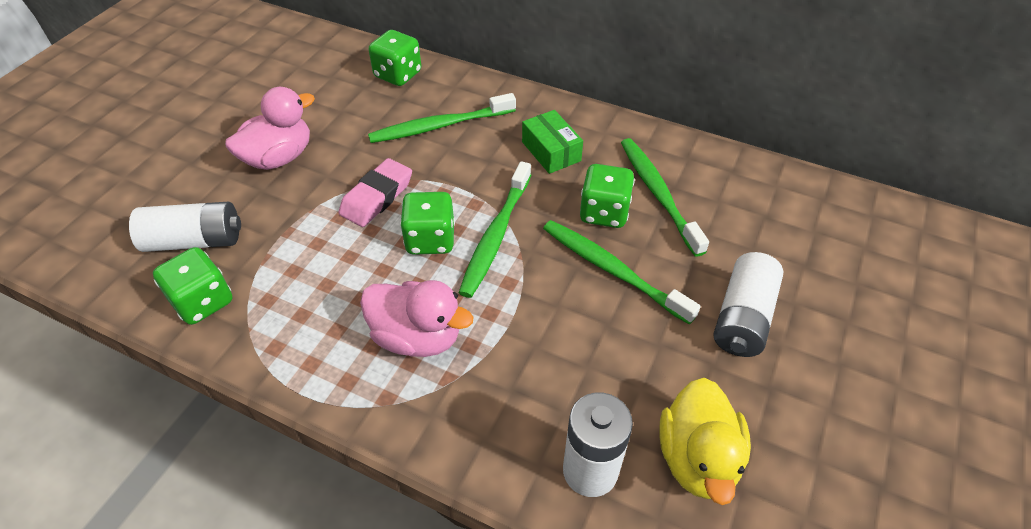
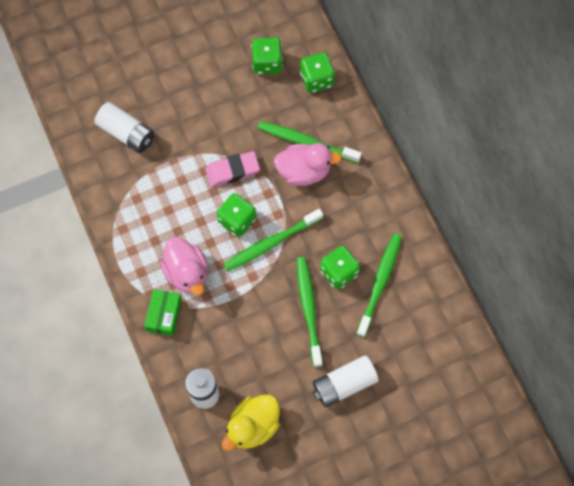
camera: 40 degrees right, 20 degrees up
green dice [153,247,232,325] -> green dice moved to [251,37,283,74]
pink duck [225,87,315,170] -> pink duck moved to [274,143,342,186]
green box [522,110,583,174] -> green box moved to [144,289,182,336]

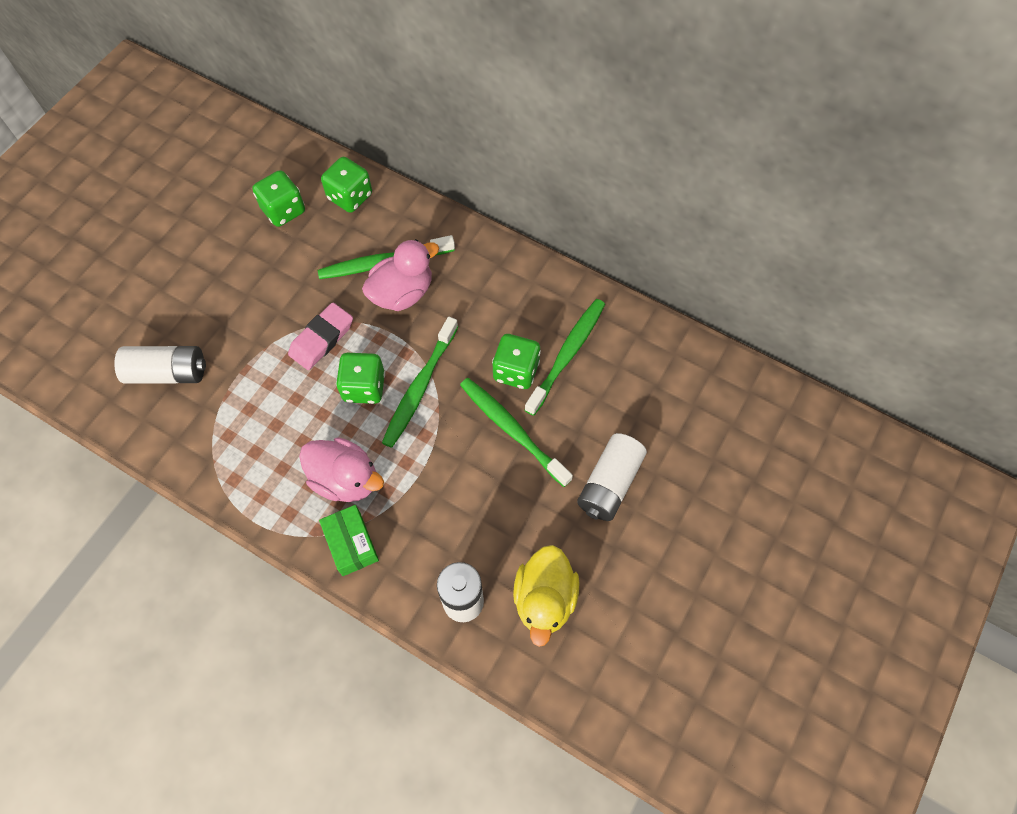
camera: 35 degrees left, 5 degrees down
green toothbrush [357,233,402,337] -> green toothbrush turned 45 degrees clockwise [525,299,605,416]

